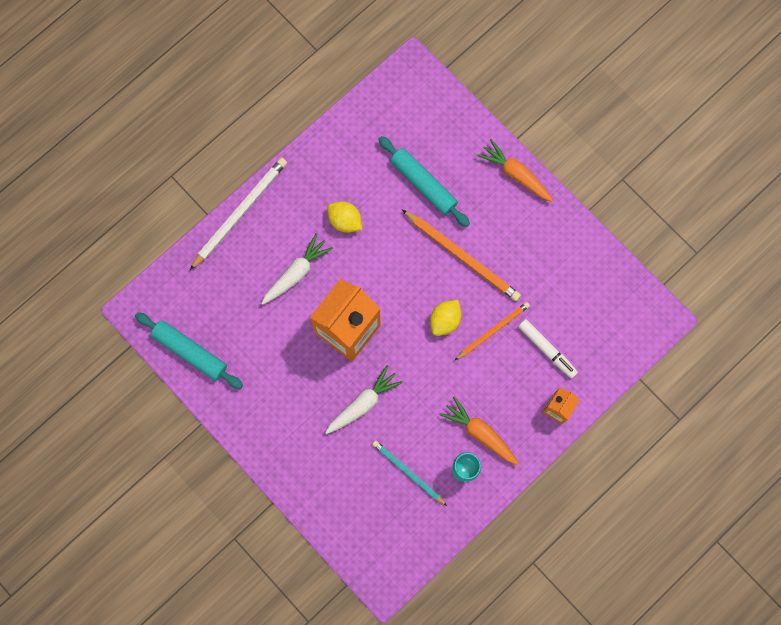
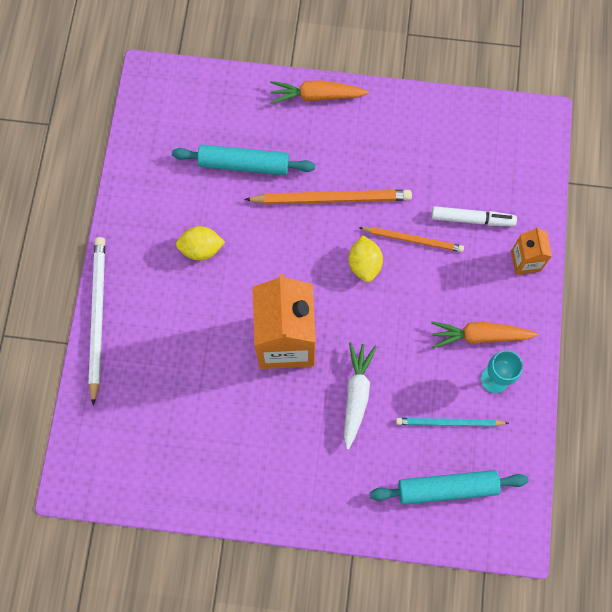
camera: 40 degrees left, 5 degrees down
turquoise rolling pin [135,312,243,389] -> turquoise rolling pin moved to [370,470,528,505]
white carrot [261,233,333,305] -> none
orange pencil [455,302,530,360] -> orange pencil turned 90 degrees clockwise [360,227,464,252]

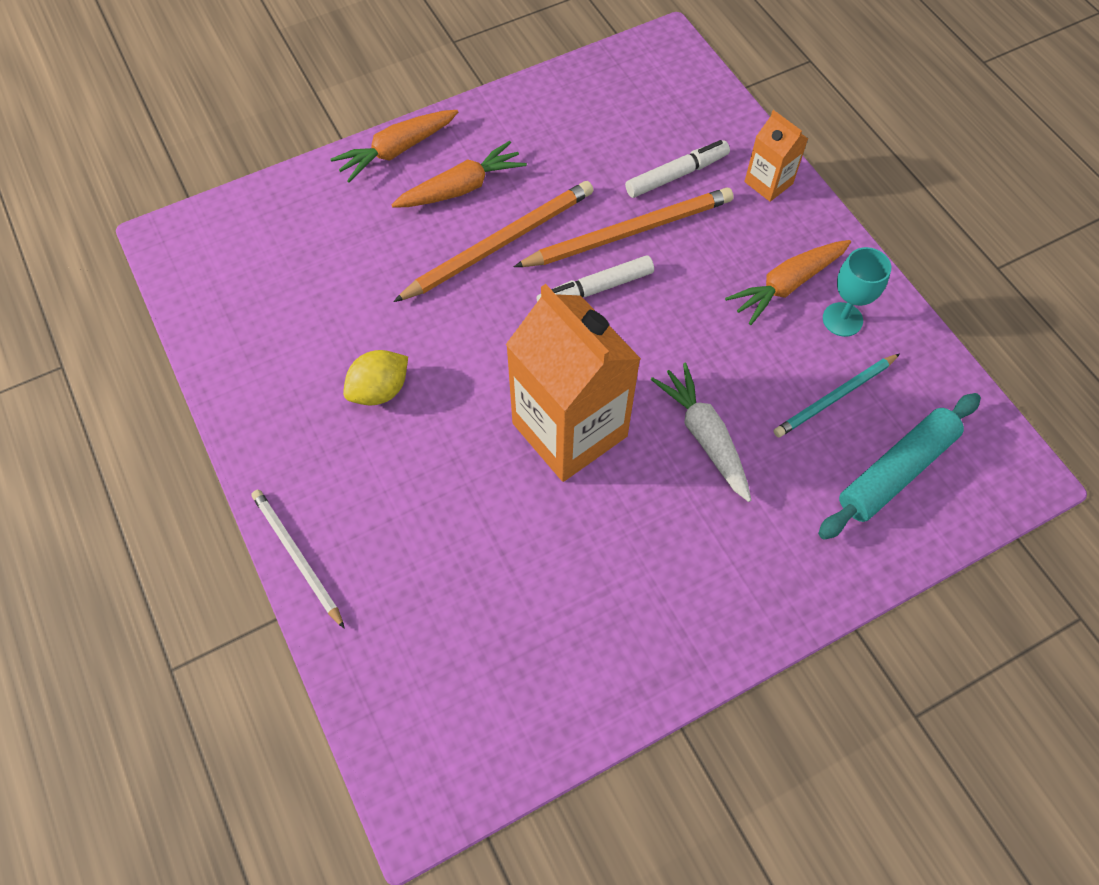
camera: 35 degrees left, 10 degrees down
white pencil [89,237,105,406] -> white pencil [251,489,345,629], size x0.63
turquoise rolling pin [172,145,315,175] -> none
yellow lemon [349,235,383,282] -> white marker [537,255,654,302]
orange pencil [360,227,464,252] -> orange pencil [514,188,734,267], size x1.59
none -> orange carrot [392,141,527,208]

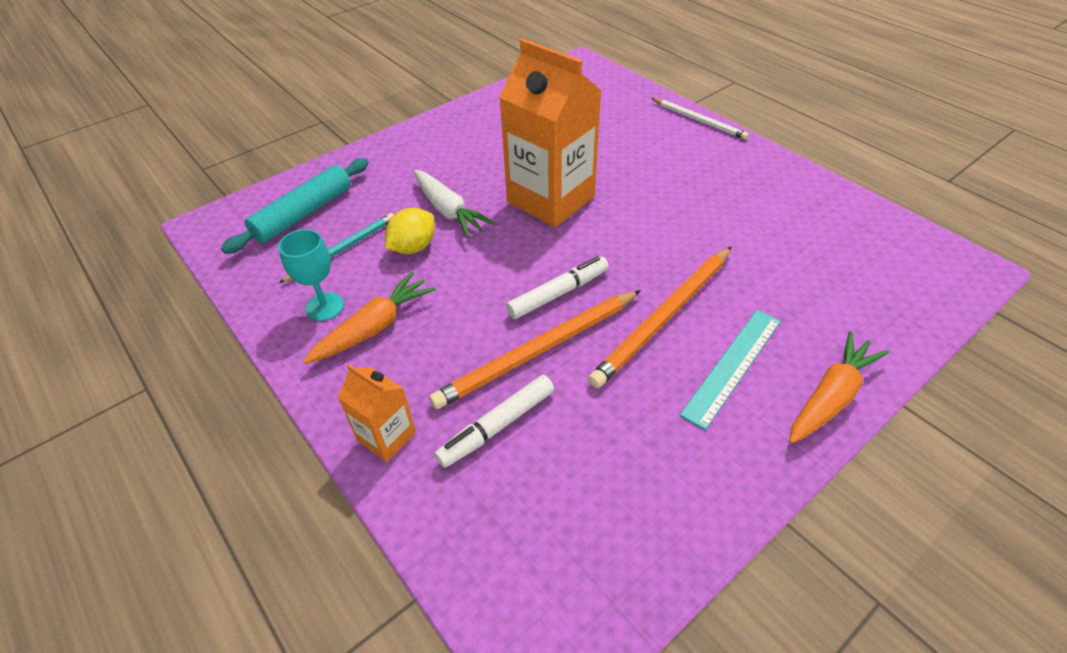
camera: 170 degrees right, 15 degrees down
yellow lemon [343,350,408,406] -> yellow lemon moved to [385,208,435,254]
orange carrot [392,141,527,208] -> turquoise ruler [680,310,781,430]

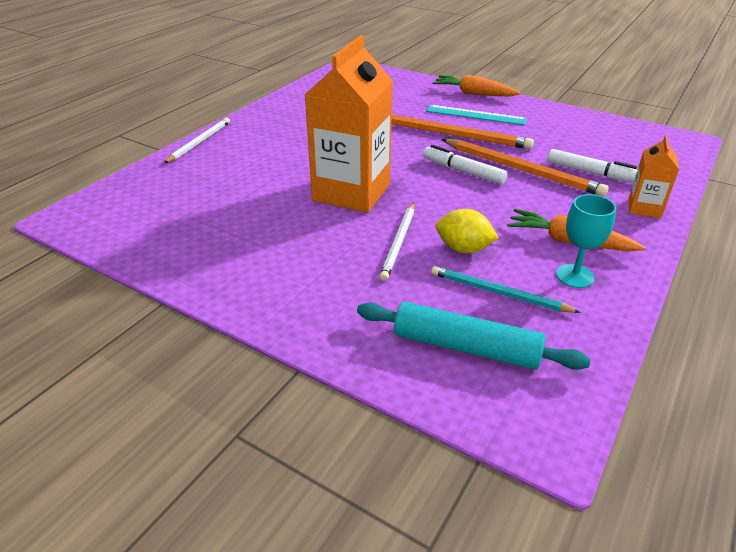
camera: 110 degrees left, 10 degrees down
white carrot [414,170,495,238] -> white pencil [380,203,414,281]

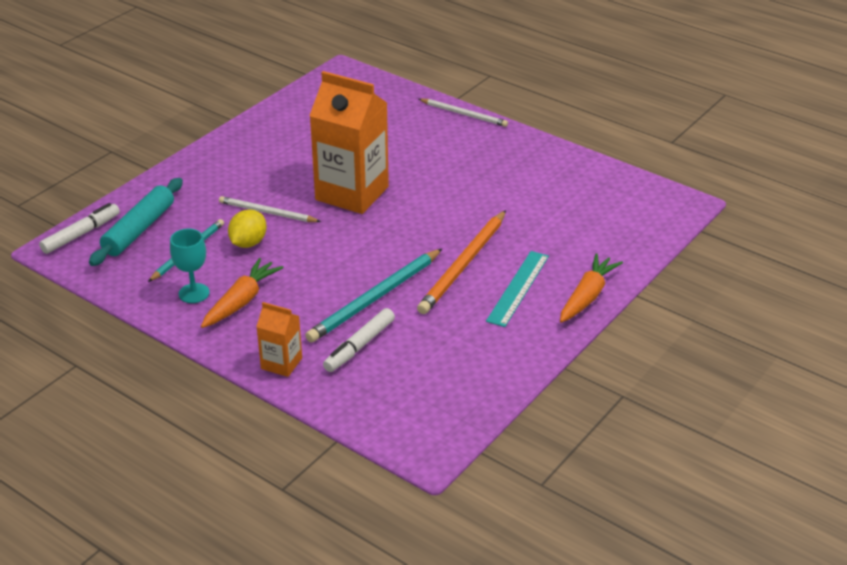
camera: 95 degrees right, 0 degrees up
white marker [423,145,507,184] -> white marker moved to [39,203,120,254]
orange pencil [442,139,609,197] -> turquoise pencil [305,249,442,343]

